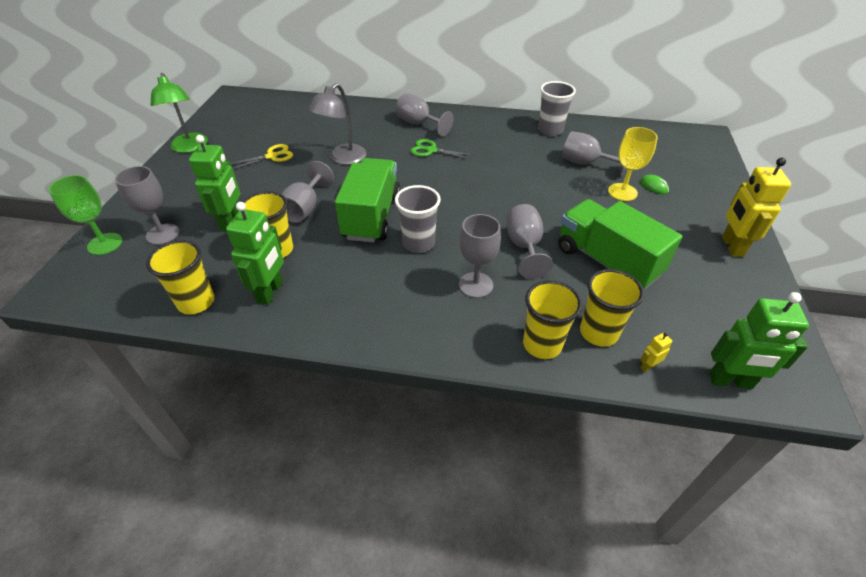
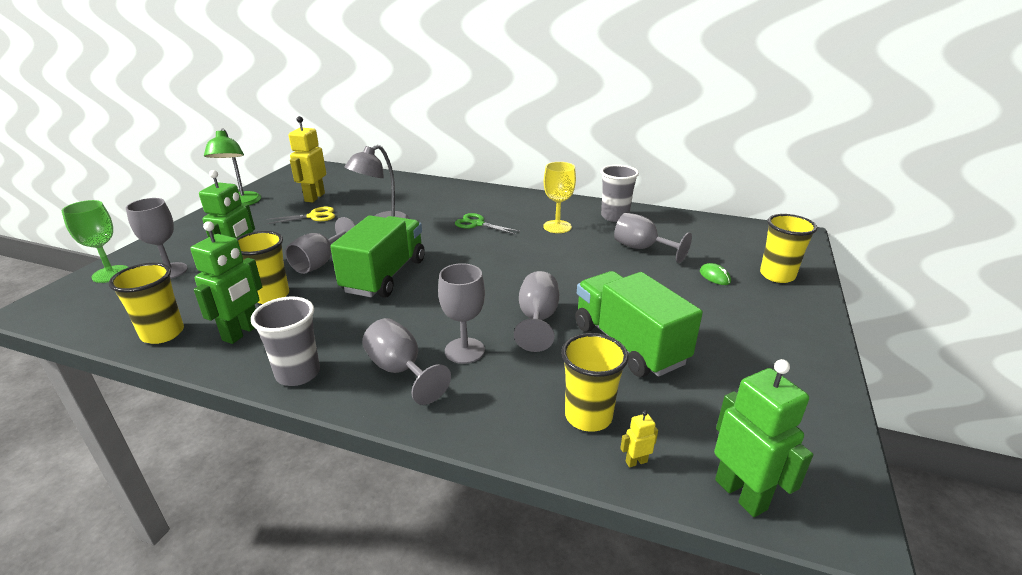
camera: 10 degrees right, 15 degrees down
grey cup [395,185,441,253] -> grey cup moved to [251,296,320,386]
grey goblet [396,93,454,137] -> grey goblet moved to [362,318,451,405]
yellow cup [523,280,582,359] -> yellow cup moved to [760,214,818,283]
yellow goblet [608,127,658,201] -> yellow goblet moved to [543,162,576,233]
green robot [709,292,809,389] -> green robot turned 135 degrees counterclockwise [714,359,813,517]
yellow robot [722,158,791,257] -> yellow robot moved to [288,116,326,202]

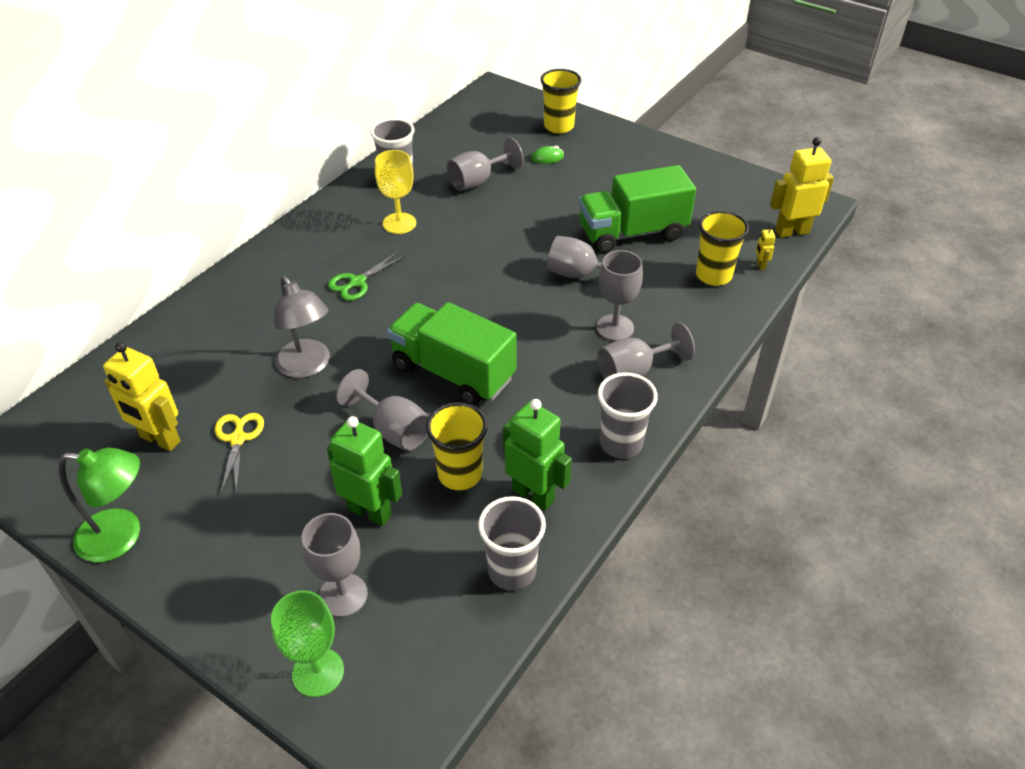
camera: 75 degrees left, 15 degrees up
yellow cup [109,263,184,344] -> grey cup [478,496,546,590]
green robot [714,359,813,517] -> yellow robot [770,137,834,238]

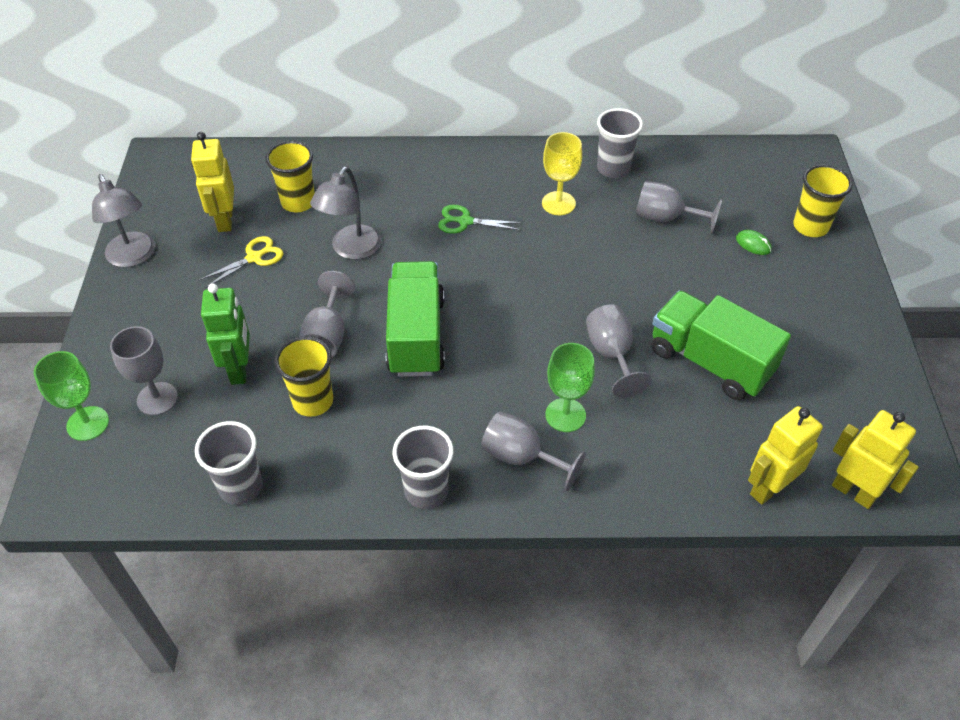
camera: 55 degrees right, 5 degrees up
green lamp [59,448,140,563] -> grey lamp [92,174,155,267]
green robot [503,399,572,511] -> none
grey goblet [596,250,643,341] -> green goblet [545,343,595,432]
yellow cup [696,211,749,286] -> yellow cup moved to [266,141,315,213]
yellow robot [756,226,776,270] -> yellow robot [748,406,823,505], size x2.32

